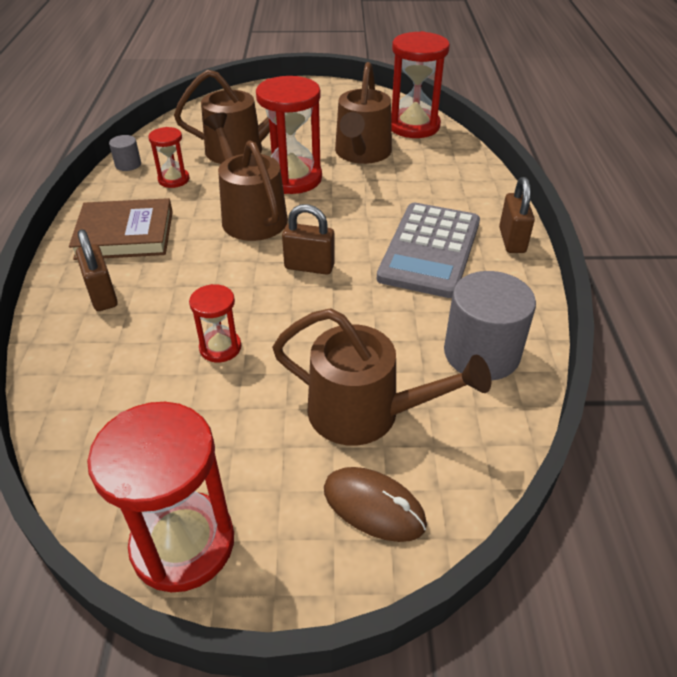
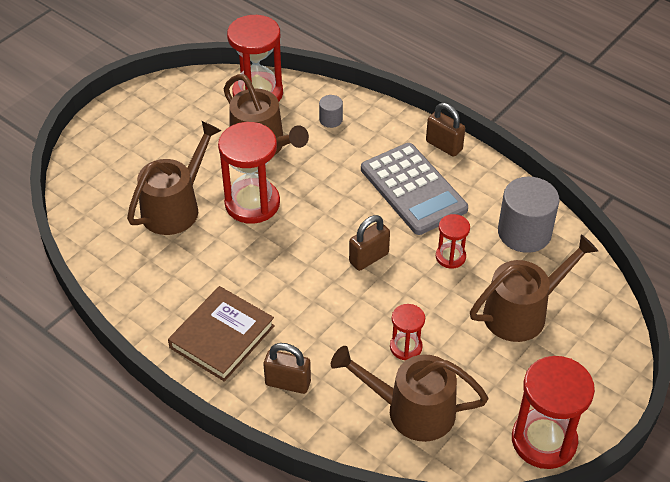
camera: 50 degrees left, 5 degrees up
grey cylinder [109,135,141,171] -> grey cylinder moved to [319,95,343,128]
red hourglass [148,127,189,188] -> red hourglass moved to [436,214,470,269]
brown watering can [204,113,288,241] -> brown watering can moved to [331,346,488,442]
brown mouse [324,467,427,542] -> none

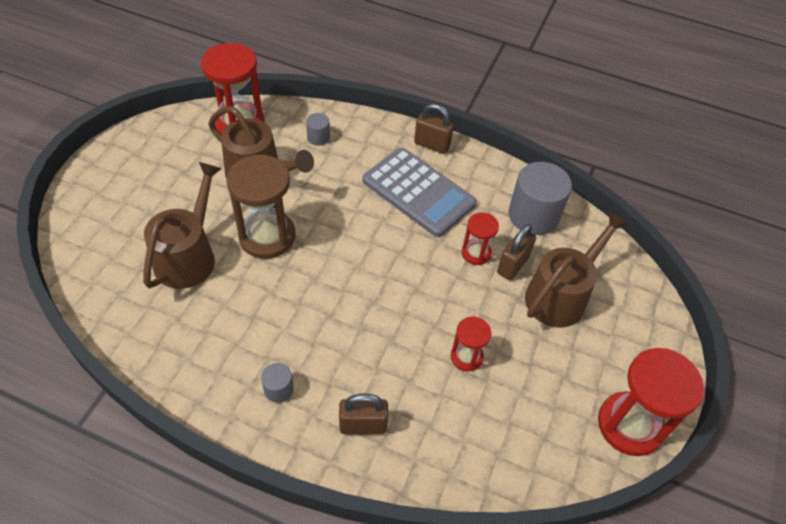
camera: 20 degrees left, 5 degrees up
brown book [168,286,275,382] -> grey cylinder [261,363,294,403]
red hourglass [218,122,280,224] -> brown hourglass [226,155,296,259]
brown watering can [331,346,488,442] -> none
brown padlock [349,215,390,271] -> brown padlock moved to [497,224,536,280]

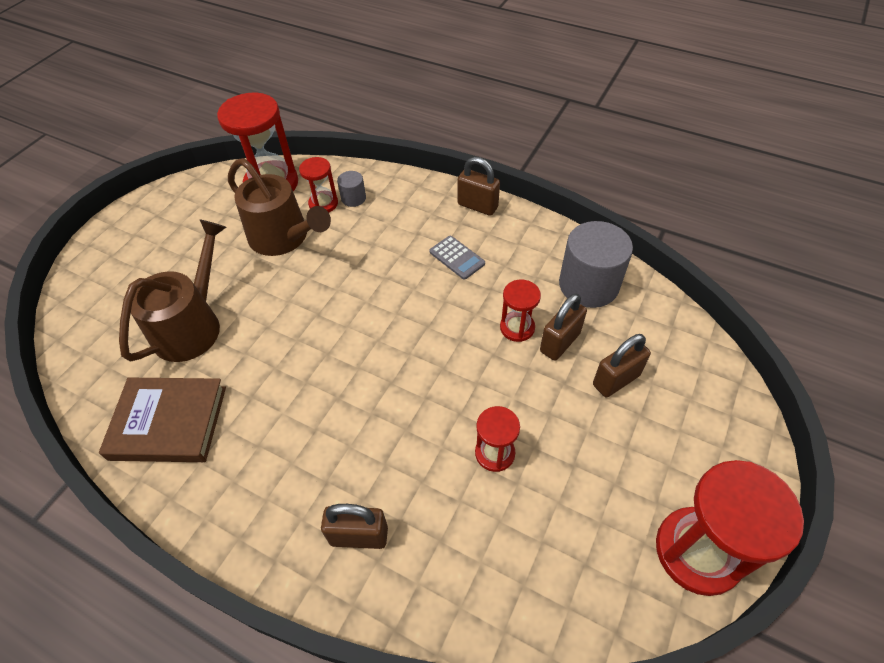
camera: 10 degrees right, 0 degrees up
brown hourglass [226,155,296,259] -> none
grey cylinder [261,363,294,403] -> none
grey calculator [363,148,477,237] -> grey calculator [429,236,485,280], size x0.44
brown watering can [525,211,629,327] -> brown padlock [593,334,651,397]
none -> brown book [99,378,226,462]
none -> red hourglass [299,157,338,213]

